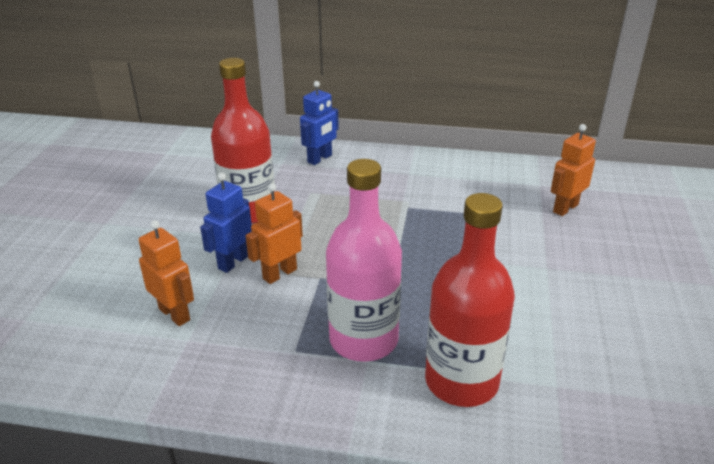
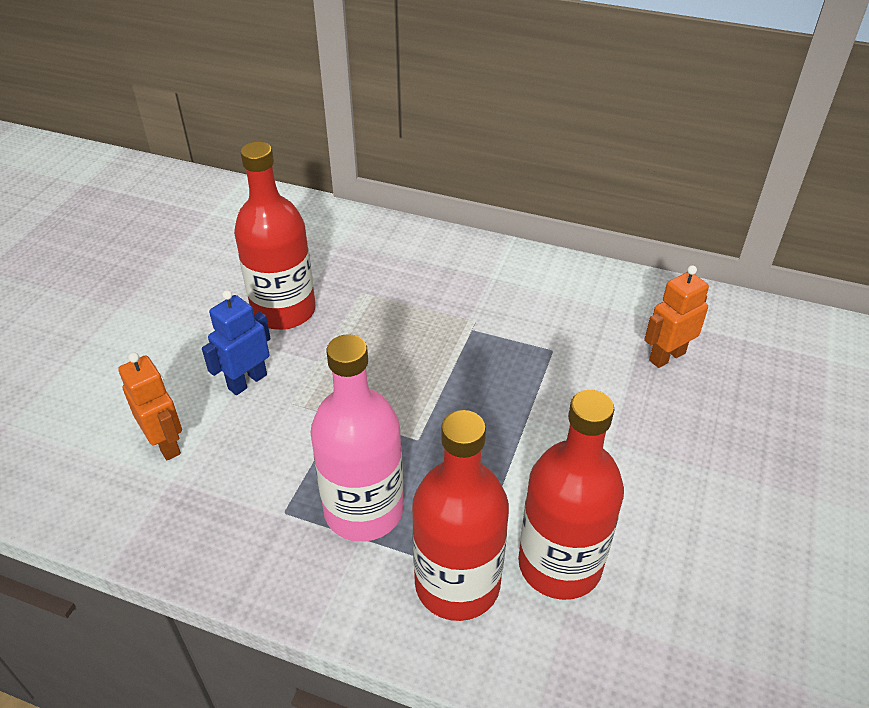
camera: 10 degrees right, 10 degrees up
orange robot [245,183,303,284] -> none
blue robot [300,81,339,165] -> none
none -> red bottle [518,390,624,600]

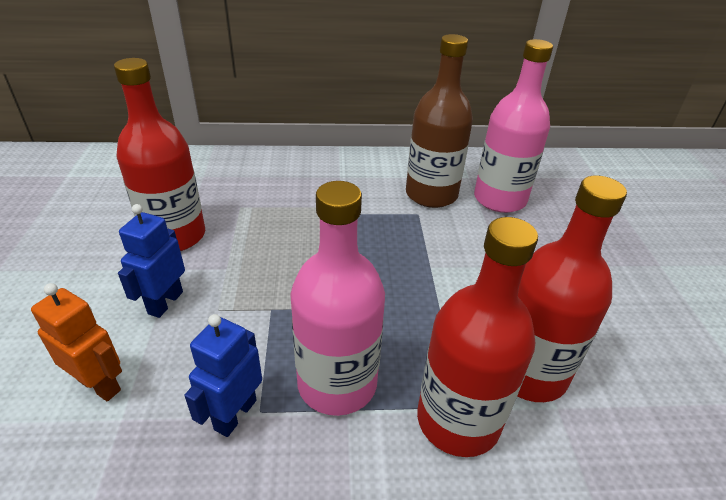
camera: 25 degrees left, 5 degrees down
orange robot [644,265,709,368] -> pink bottle [474,39,553,213]
none -> blue robot [184,314,262,437]
none -> brown bottle [406,34,473,208]

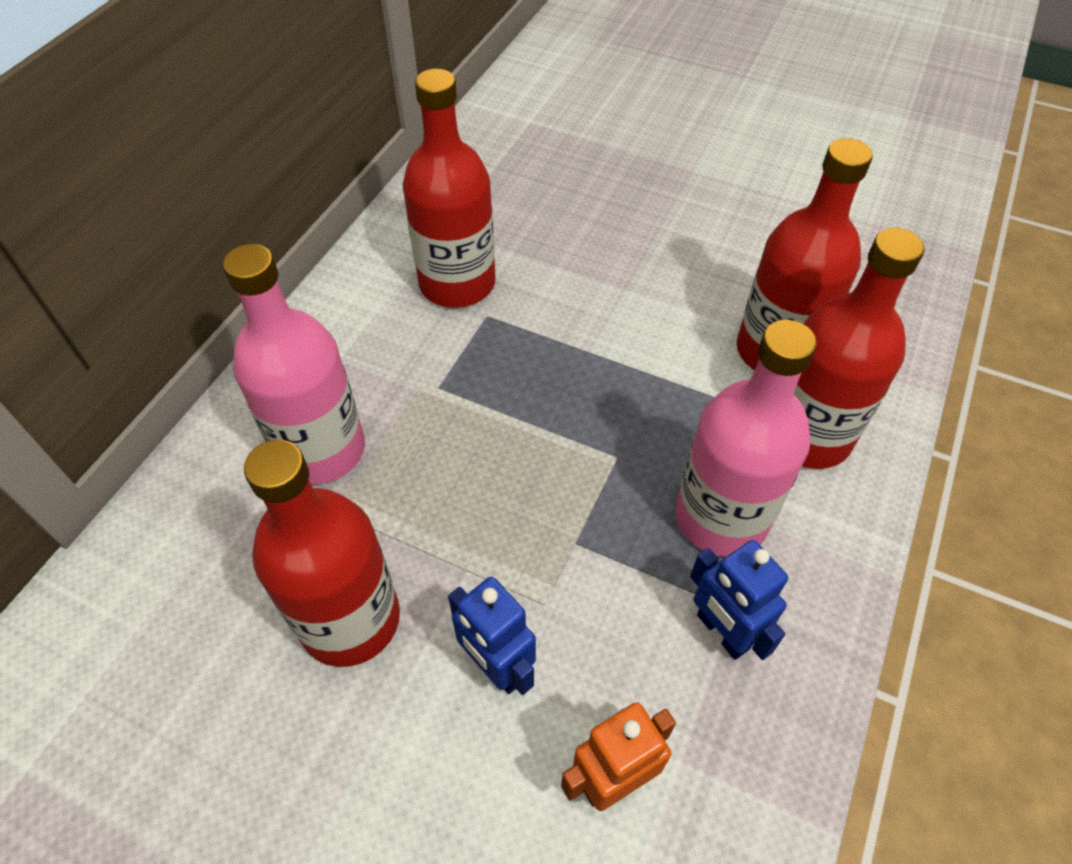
camera: 60 degrees left, 15 degrees up
brown bottle [406,34,473,208] -> red bottle [402,69,496,308]
pink bottle [474,39,553,213] -> pink bottle moved to [223,244,365,485]

